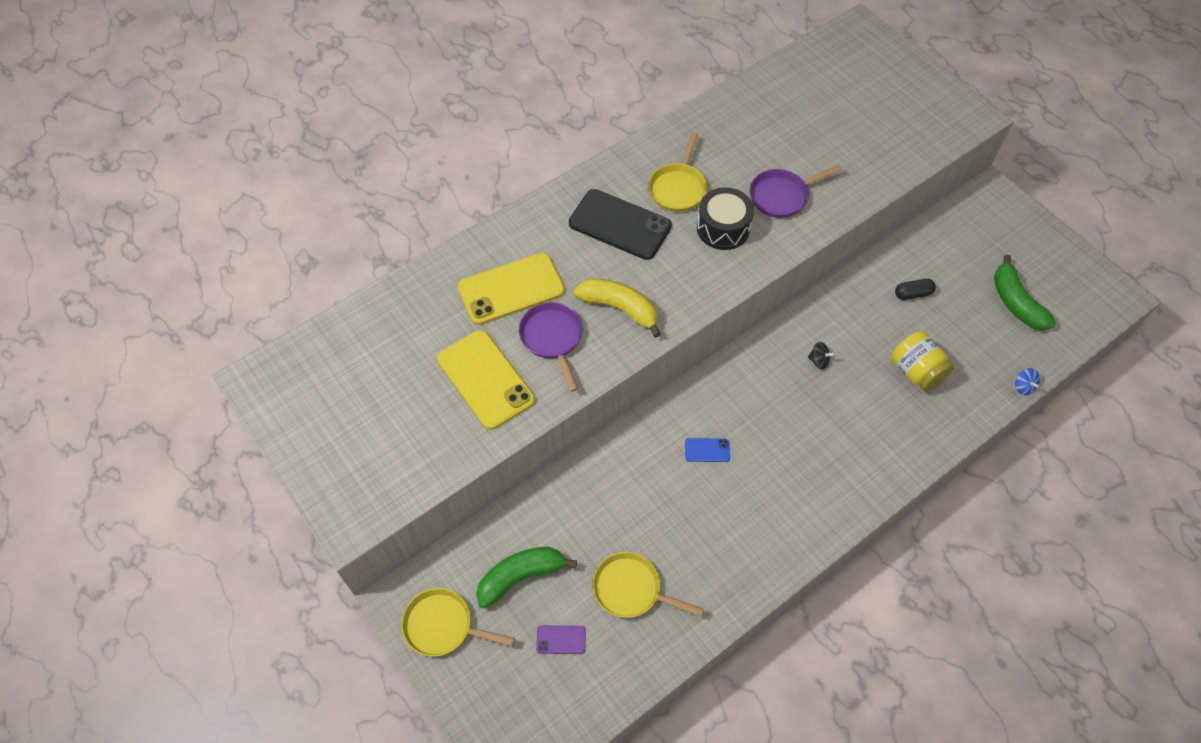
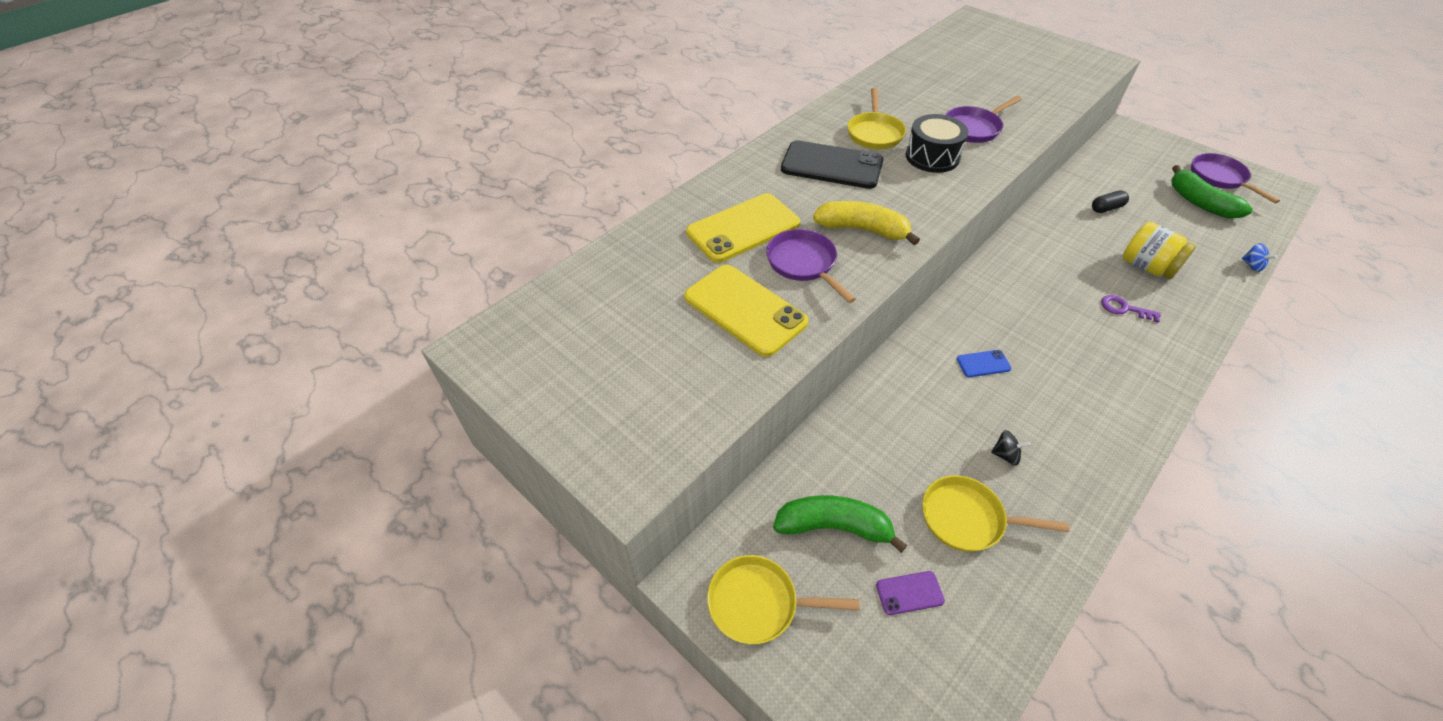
camera: 10 degrees left, 10 degrees down
green banana [476,547,577,608] -> green banana turned 45 degrees clockwise [773,495,907,553]
black spinning top [808,342,835,370] -> black spinning top moved to [991,430,1030,466]
none -> purple key [1101,295,1161,323]
none -> purple pan [1191,153,1280,203]

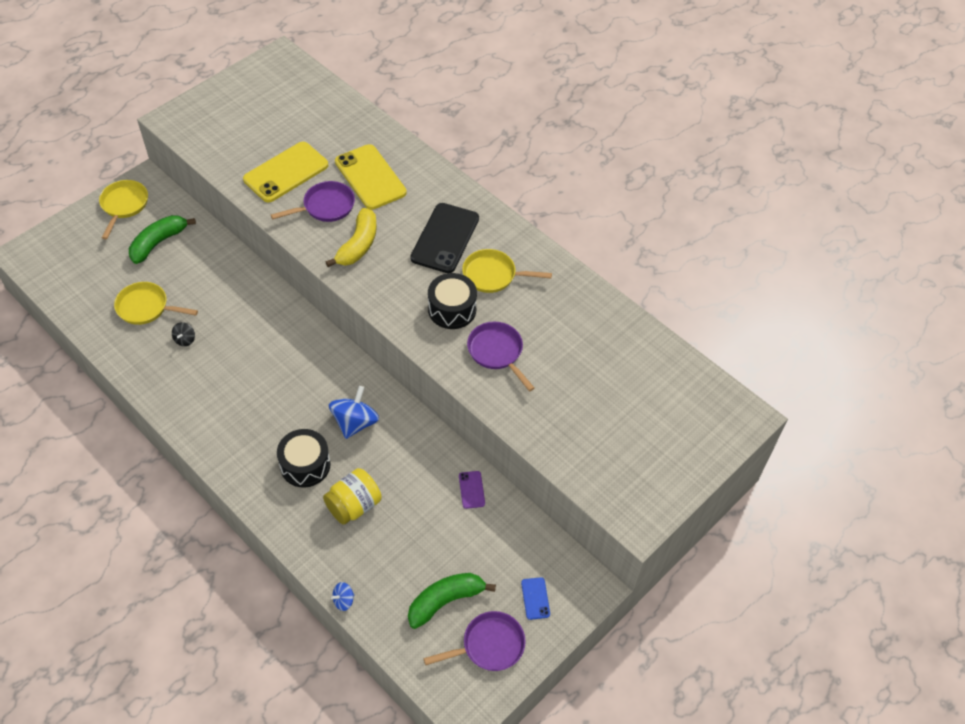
camera: 90 degrees right, 5 degrees up
green banana [773,495,907,553] -> green banana turned 150 degrees counterclockwise [129,215,196,264]
purple phone [876,571,945,615] -> purple phone moved to [459,471,485,509]
yellow pan [922,475,1069,552] -> yellow pan turned 90 degrees counterclockwise [114,282,198,325]
blue phone [957,350,1011,377] -> blue phone moved to [521,577,550,620]
black capsule [1092,190,1129,213] -> none
purple key [1101,295,1161,323] -> black drum [277,429,331,487]
none -> blue spinning top [329,386,379,439]

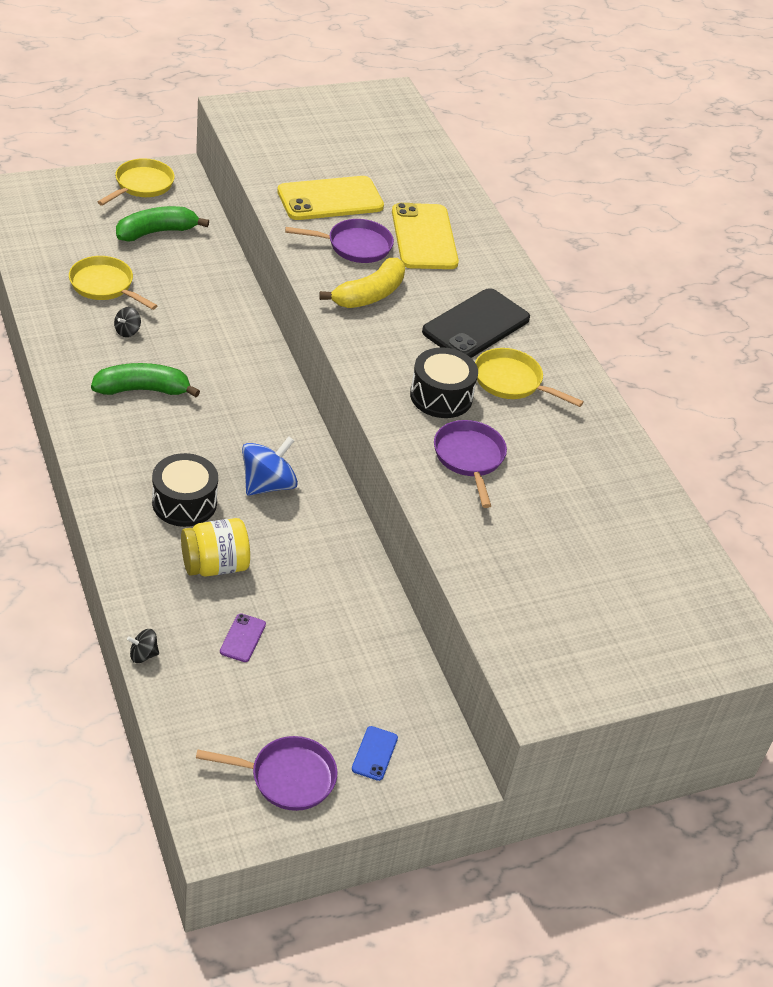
camera: 20 degrees right, 10 degrees down
blue spinning top [331,582,354,611] -> black spinning top [127,629,159,663]
green banana [408,573,496,629] -> green banana moved to [91,363,200,397]
purple phone [459,471,485,509] -> purple phone moved to [220,614,266,662]

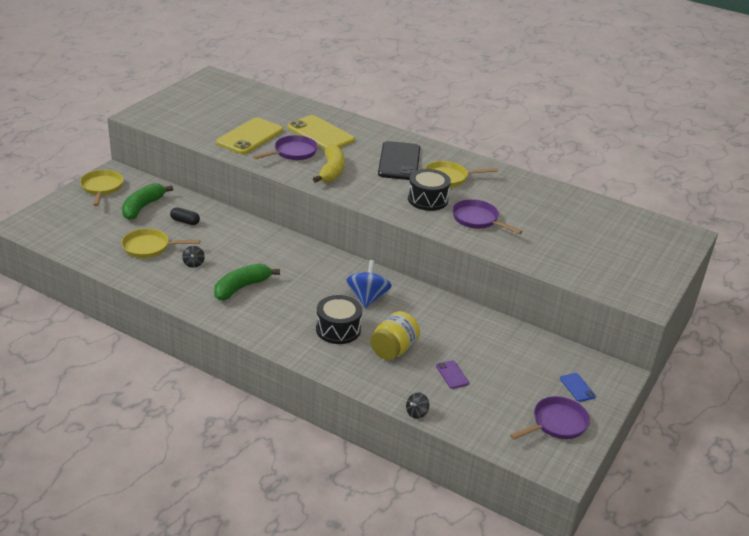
camera: 35 degrees left, 10 degrees down
none -> black capsule [170,207,200,225]

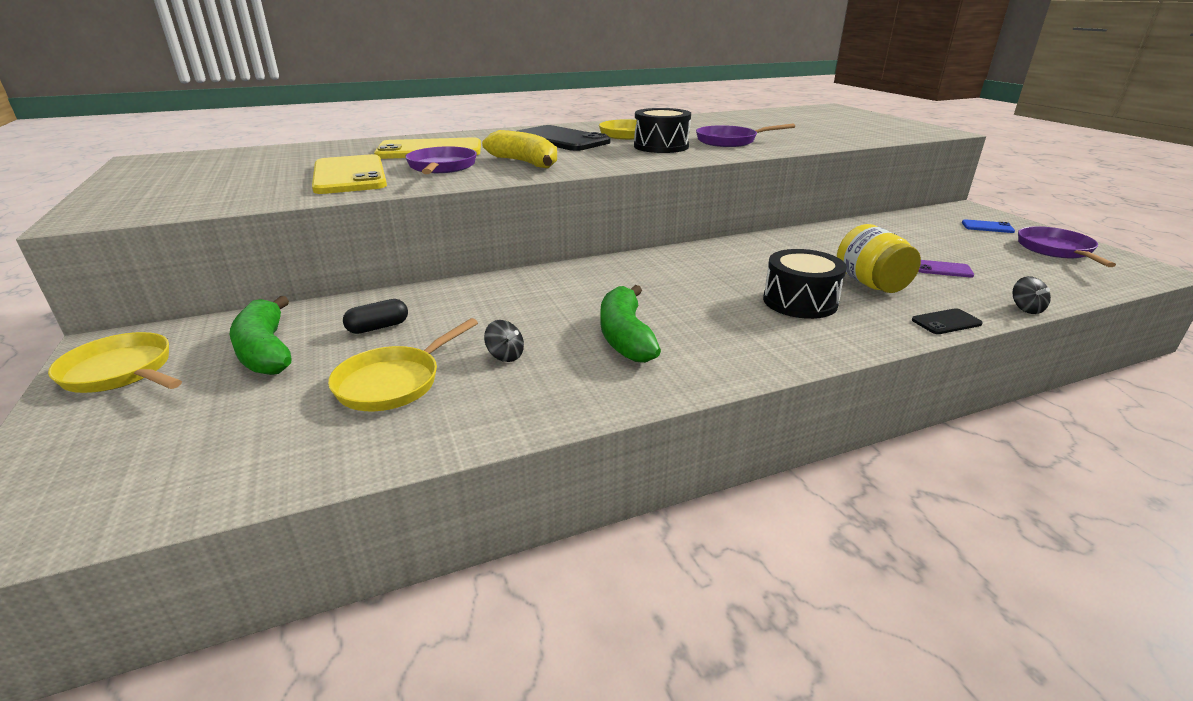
camera: 50 degrees left, 5 degrees down
blue spinning top [346,260,392,308] -> none
none -> black phone [912,308,983,334]

